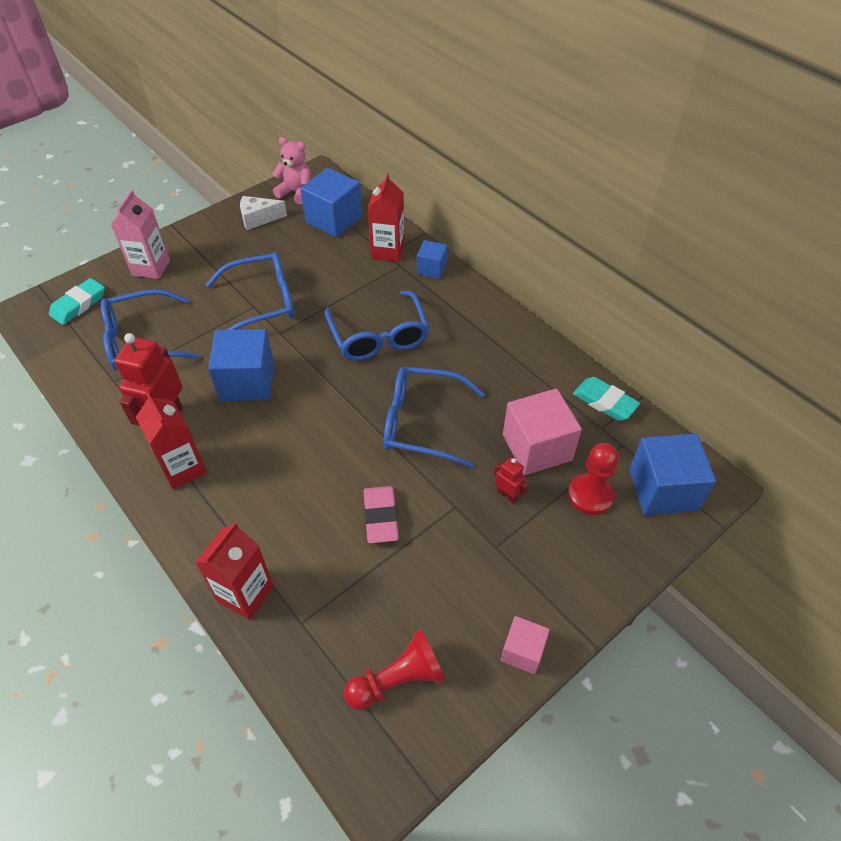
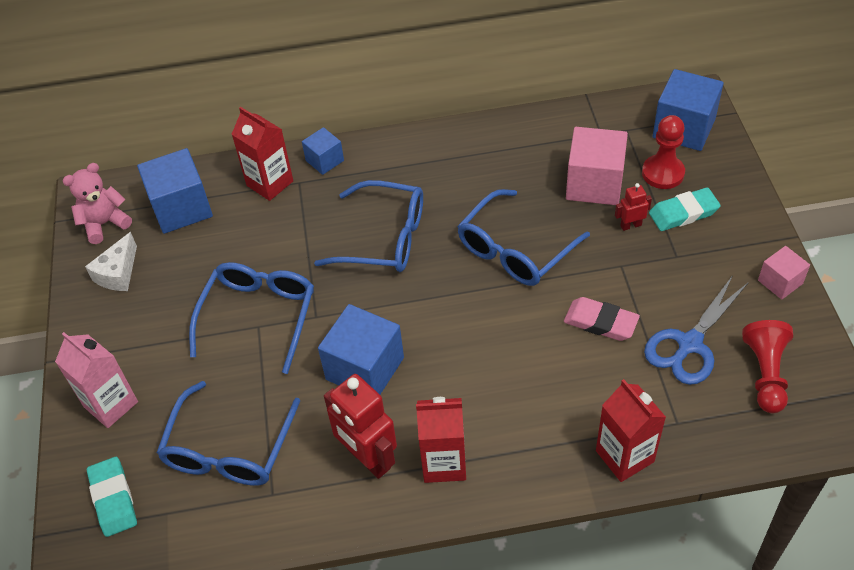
camera: 55 degrees left, 0 degrees up
turquoise eraser [573,377,640,421] -> turquoise eraser moved to [649,187,721,231]
none -> blue scissors [644,275,749,385]

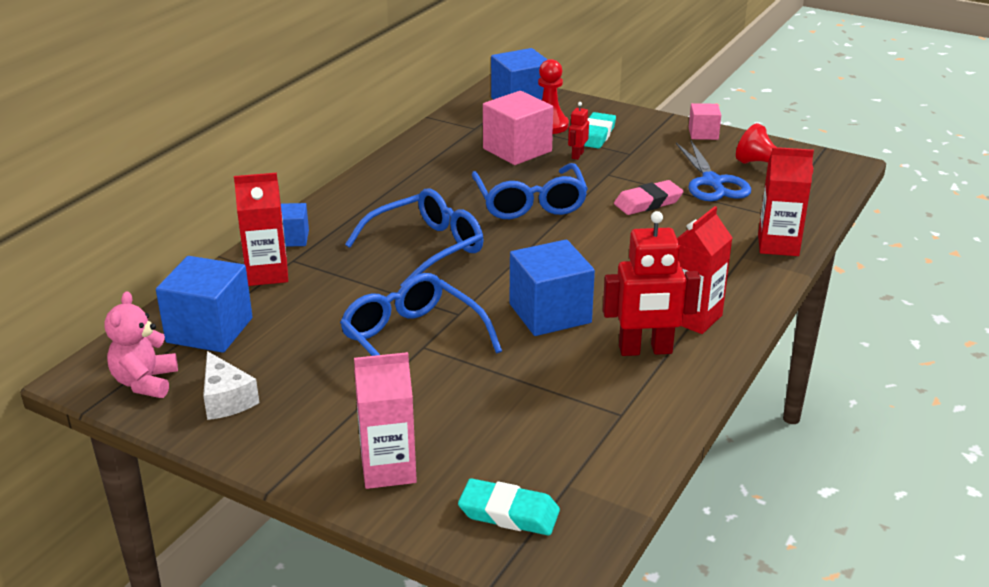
camera: 55 degrees left, 20 degrees down
blue glasses [157,381,300,486] -> none

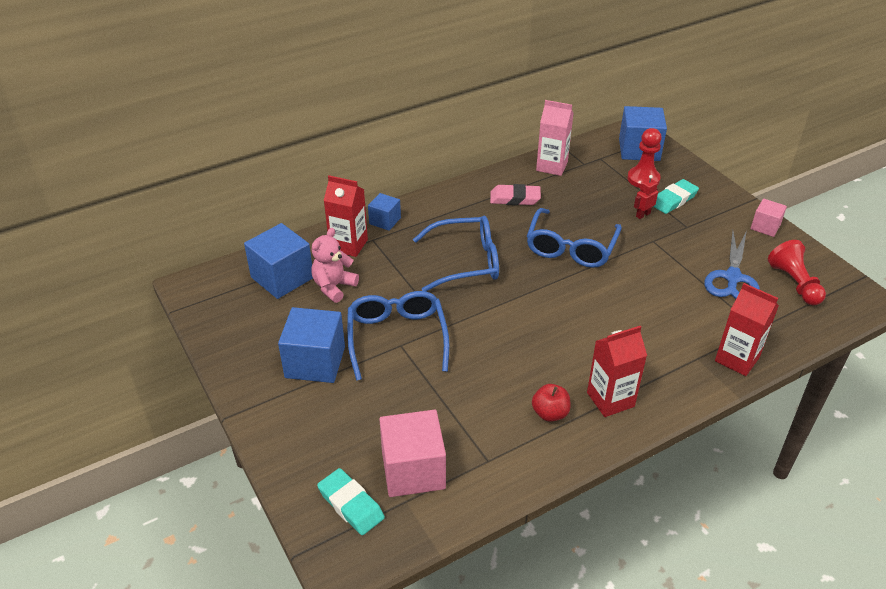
camera: 30 degrees right, 10 degrees up
pink teddy bear [104,291,178,398] -> pink teddy bear moved to [311,228,359,303]
white cheese [203,351,259,420] -> none
pink carton [354,352,417,489] -> pink carton moved to [536,100,573,176]
pink cube [483,91,553,165] -> pink cube moved to [379,410,446,497]
blue cube [509,240,595,336] -> blue cube moved to [278,307,345,383]
red robot [603,211,701,356] -> red apple [532,384,571,422]
pink eraser [614,180,684,215] -> pink eraser moved to [490,184,541,205]

